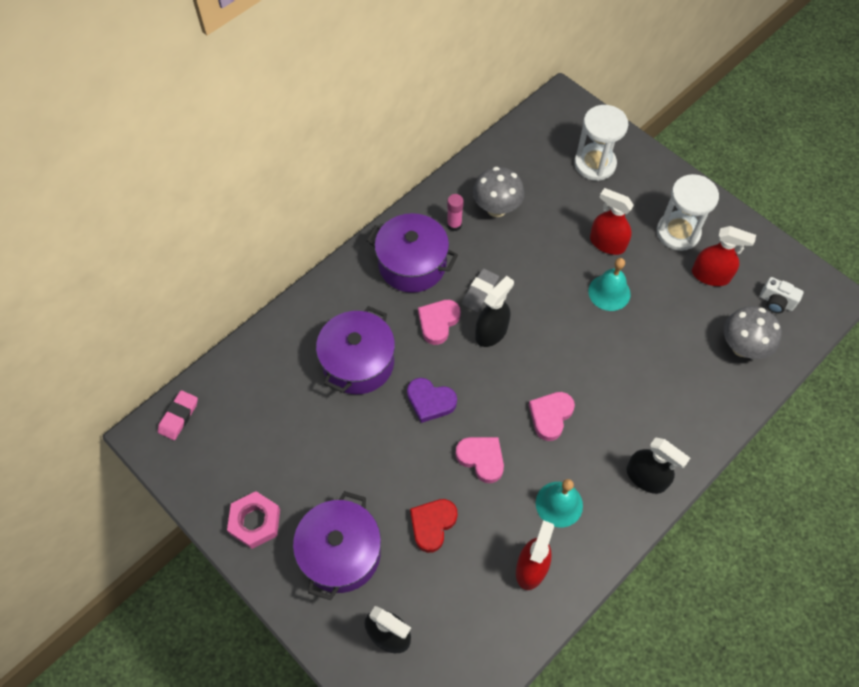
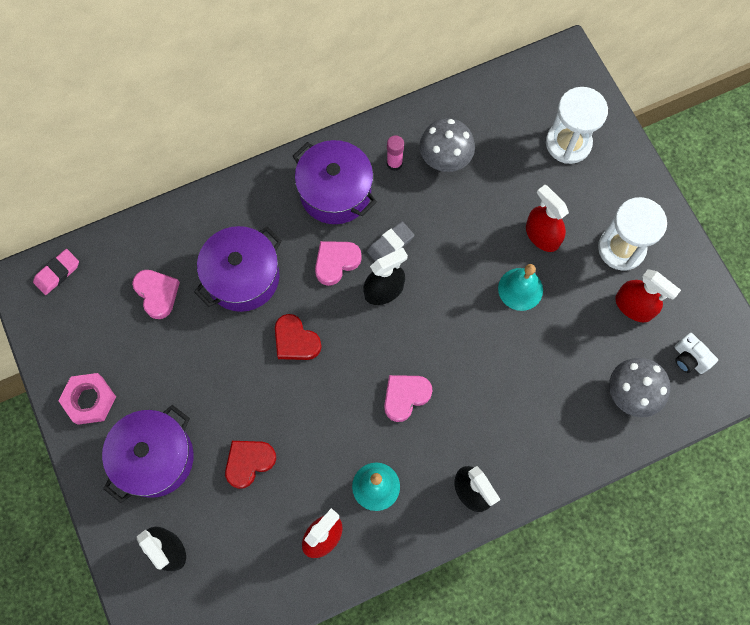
camera: 20 degrees right, 10 degrees up
purple heart [407,378,457,423] -> red heart [275,314,322,360]
pink heart [456,437,504,483] -> pink heart moved to [132,270,180,319]

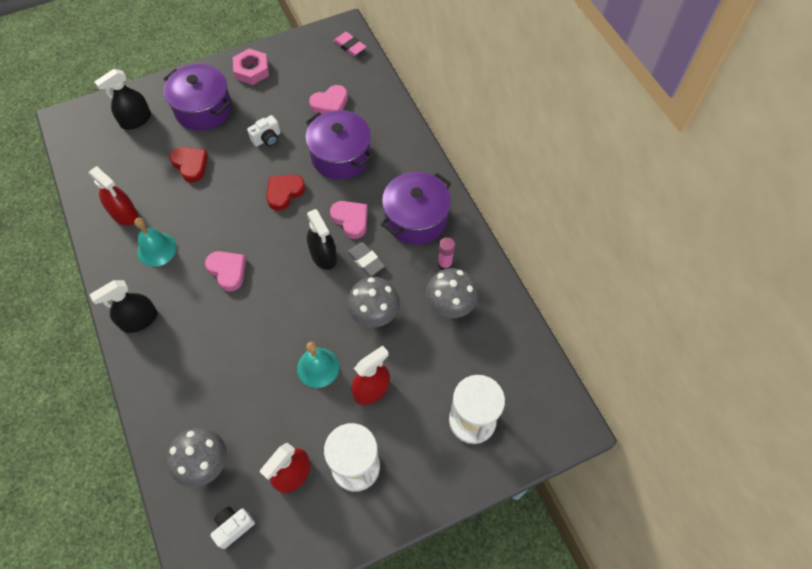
camera: 90 degrees right, 10 degrees down
none -> white camera [247,115,280,147]
none -> grey mushroom [347,277,400,328]

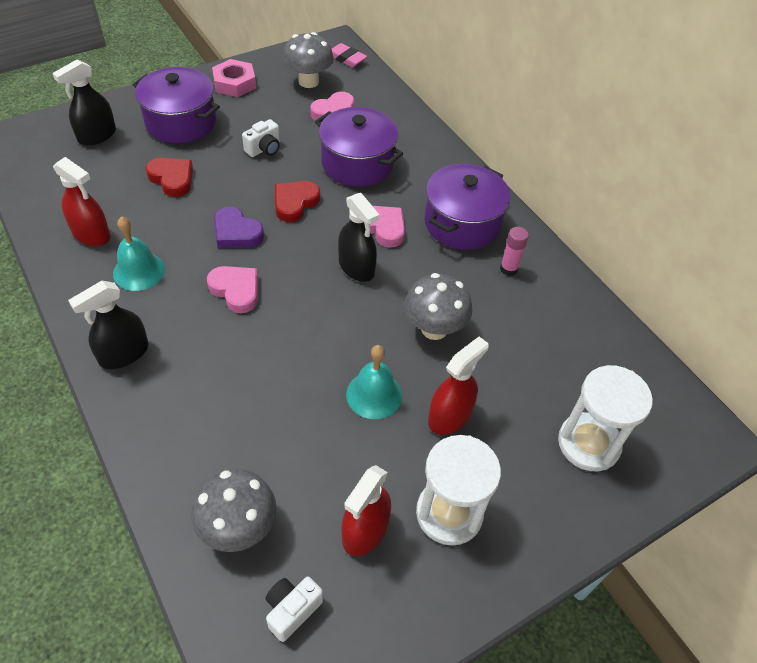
camera: 10 degrees left, 10 degrees down
grey eraser [347,242,385,276] -> none
grey mushroom [426,268,478,318] -> grey mushroom moved to [282,32,334,88]
none -> purple heart [214,207,264,248]

